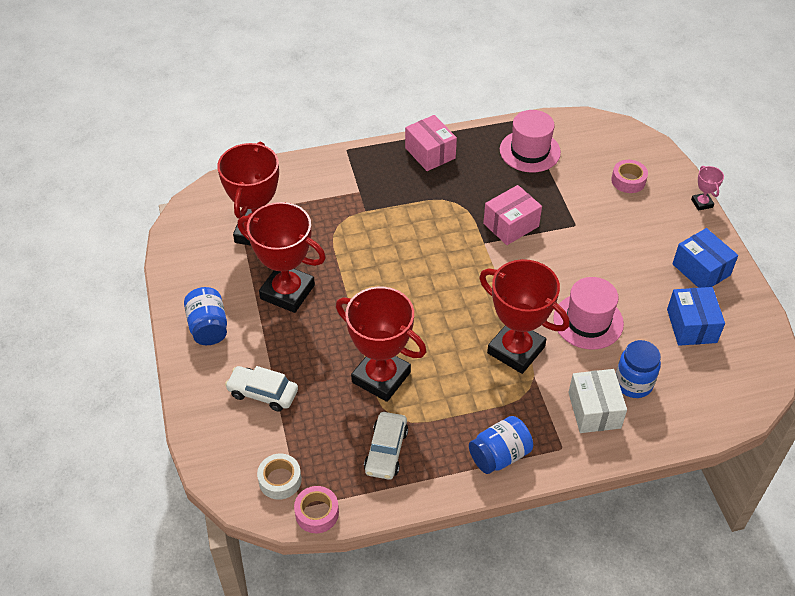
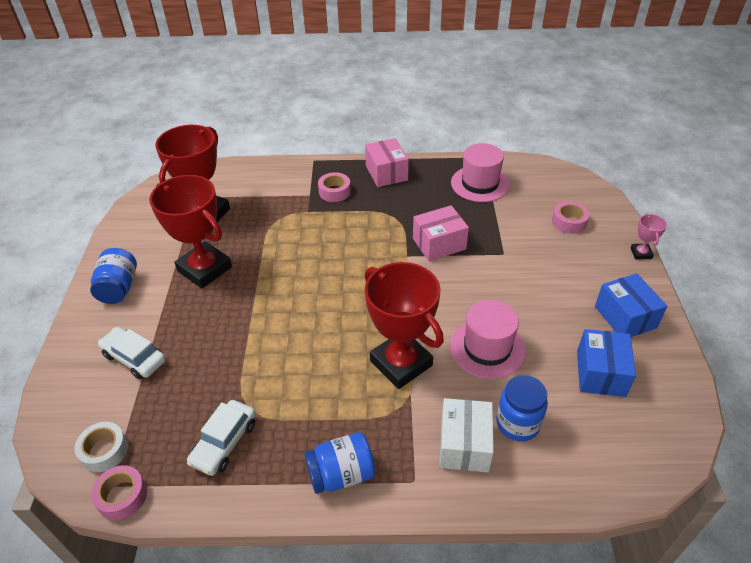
camera: 15 degrees right, 5 degrees down
red trophy [336,287,426,402] -> none
none -> pink tape [318,172,351,202]

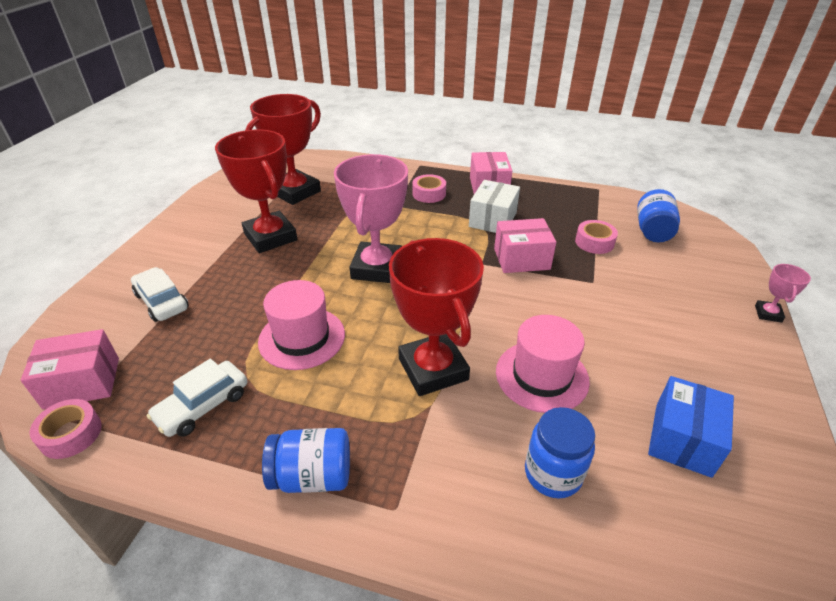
camera: 15 degrees right, 5 degrees down
white tape [74,422,128,472] -> pink box [21,329,119,409]
blue jar [90,248,137,304] -> blue jar moved to [637,189,680,242]
white box [439,398,494,472] -> white box moved to [469,180,520,233]
pink hat [451,143,510,202] -> pink hat moved to [258,280,345,370]
pink tape [552,201,590,234] -> pink tape moved to [575,220,618,254]
blue box [595,273,667,337] -> none
none -> pink trophy [334,154,408,283]

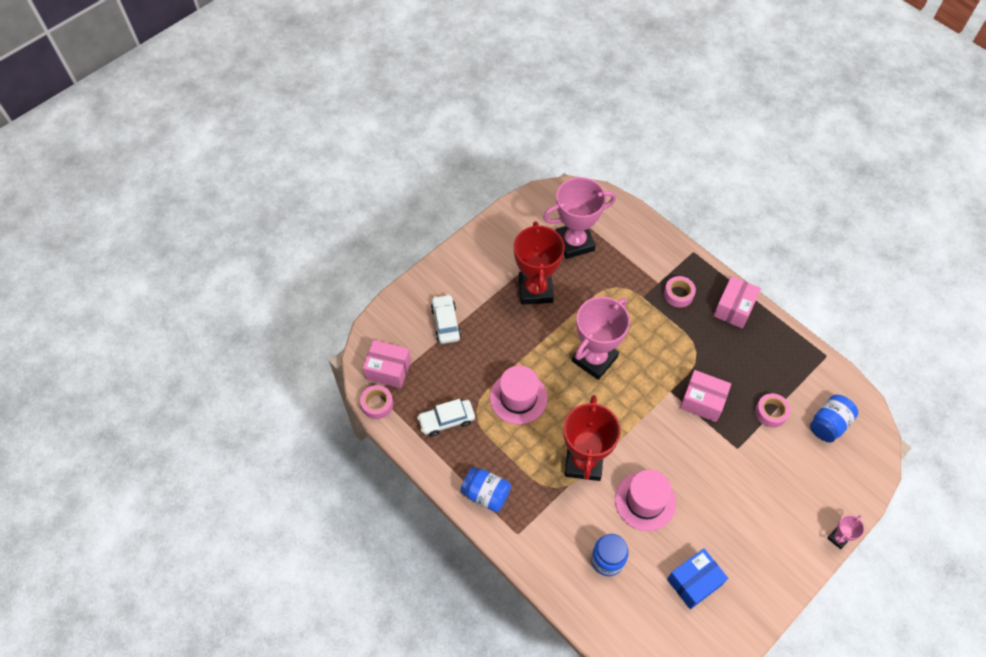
camera: 30 degrees right, 20 degrees up
red trophy [245,94,321,205] -> pink trophy [543,177,616,259]
white box [469,180,520,233] -> none

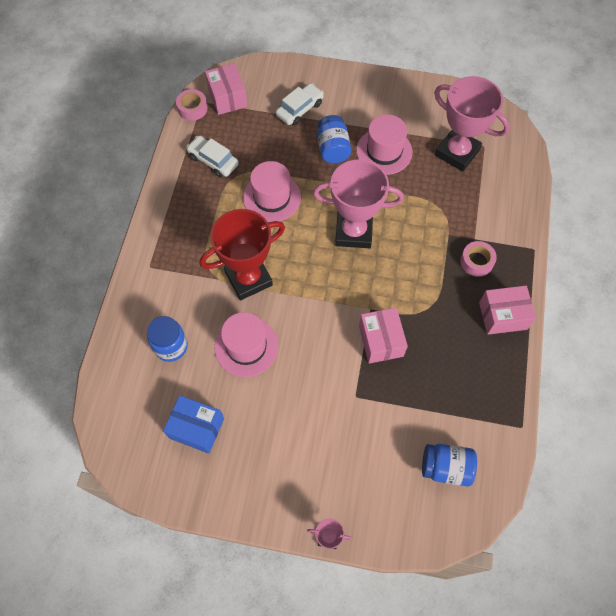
camera: 55 degrees right, 5 degrees up
blue jar [460,467,511,512] -> blue jar moved to [317,115,351,164]
red trophy [514,221,565,305] -> pink hat [356,114,413,175]
pink tape [755,393,791,428] -> none

